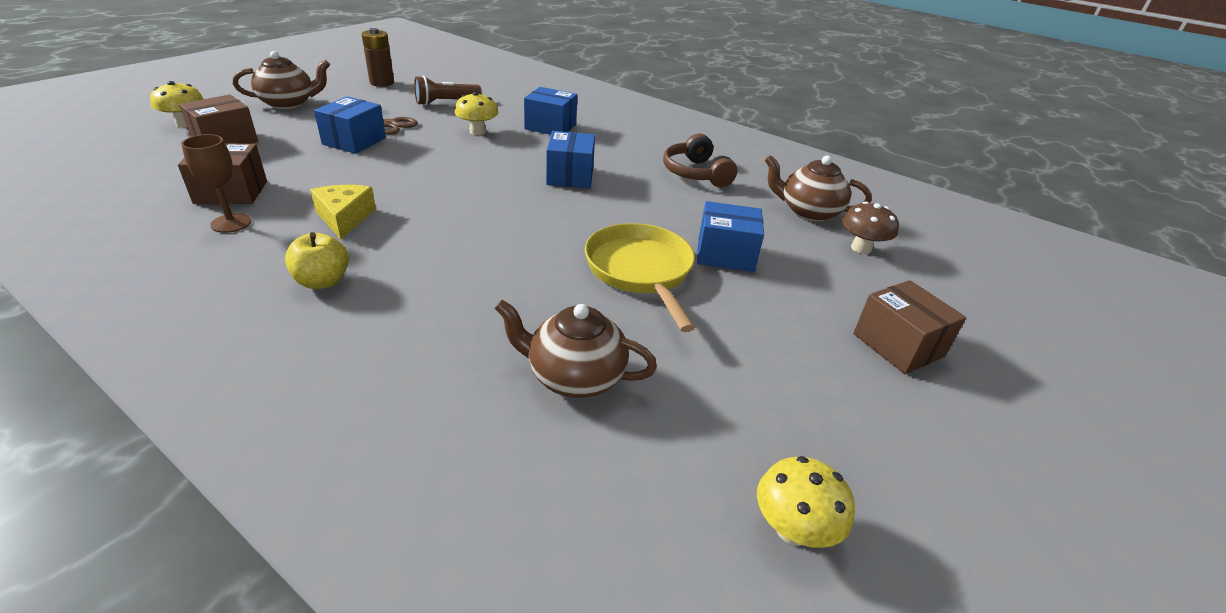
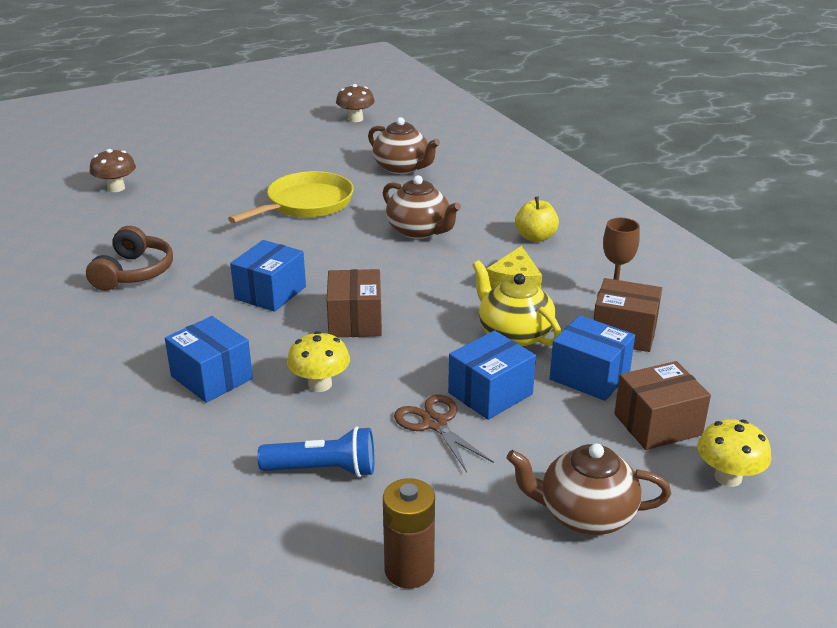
camera: 150 degrees left, 5 degrees down
brown flashlight [414,76,481,106] -> blue flashlight [257,426,374,477]
yellow pan [585,223,695,332] -> yellow pan turned 150 degrees counterclockwise [228,171,354,223]
blue box [697,201,764,272] -> blue box moved to [550,315,635,401]
yellow mushroom [757,456,855,548] -> brown mushroom [336,84,375,122]
brown teapot [765,155,872,221] -> brown teapot moved to [383,175,461,239]
brown box [853,280,966,374] -> brown box moved to [327,269,382,337]
none -> yellow teapot [472,260,561,347]

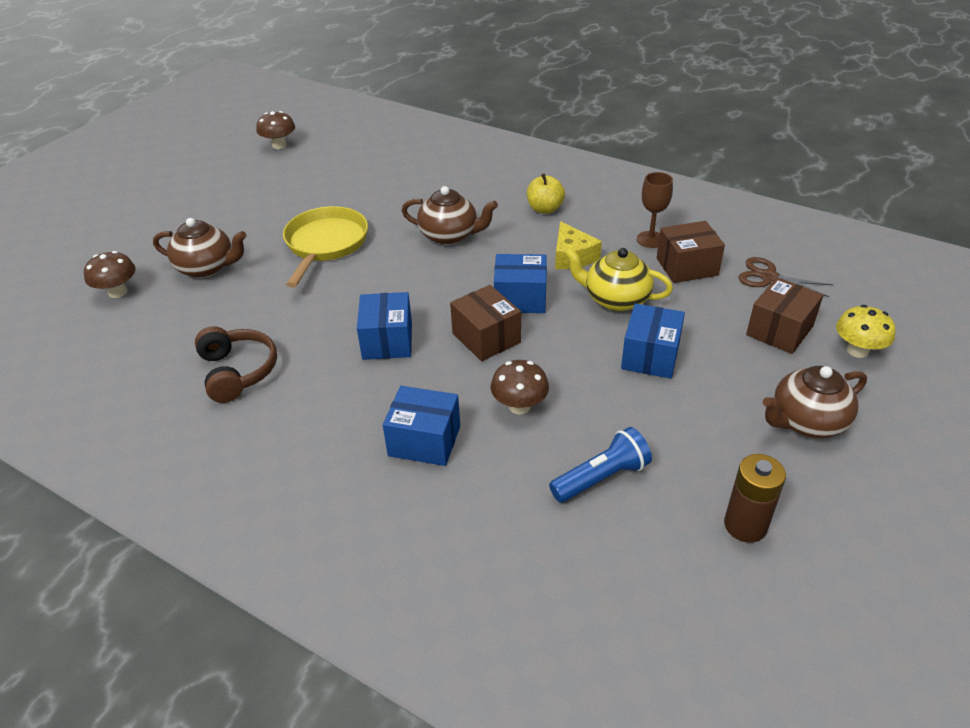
camera: 30 degrees left, 10 degrees up
yellow mushroom [287,331,350,392] -> brown mushroom [491,360,549,414]
brown teapot [368,117,440,174] -> brown teapot moved to [153,218,246,278]
brown scissors [394,394,494,472] -> brown scissors moved to [738,257,833,297]
blue box [550,315,635,401] -> blue box moved to [494,254,547,313]

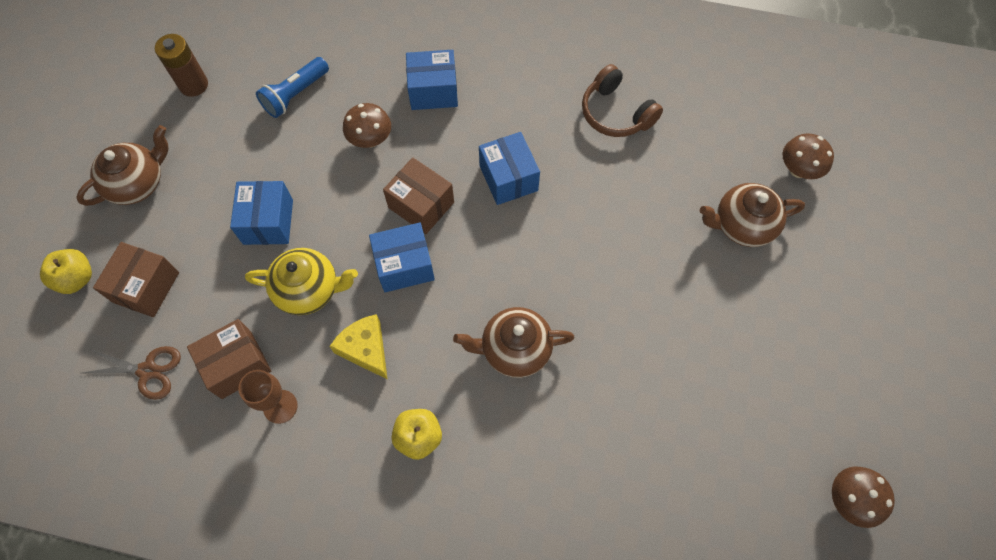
camera: 160 degrees right, 25 degrees up
yellow pan [283,206,368,288] -> none
yellow mushroom [836,305,896,358] -> yellow apple [40,249,92,294]

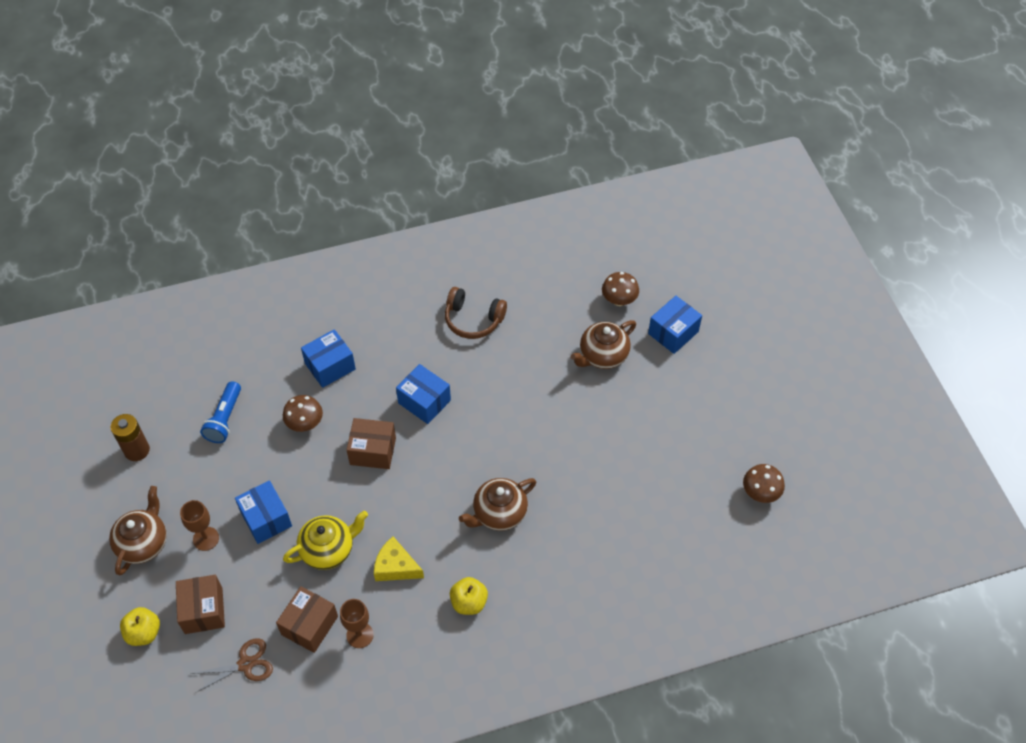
camera: 30 degrees left, 10 degrees down
blue box [369,223,435,292] -> blue box moved to [648,296,702,354]
none -> brown goblet [180,500,219,551]

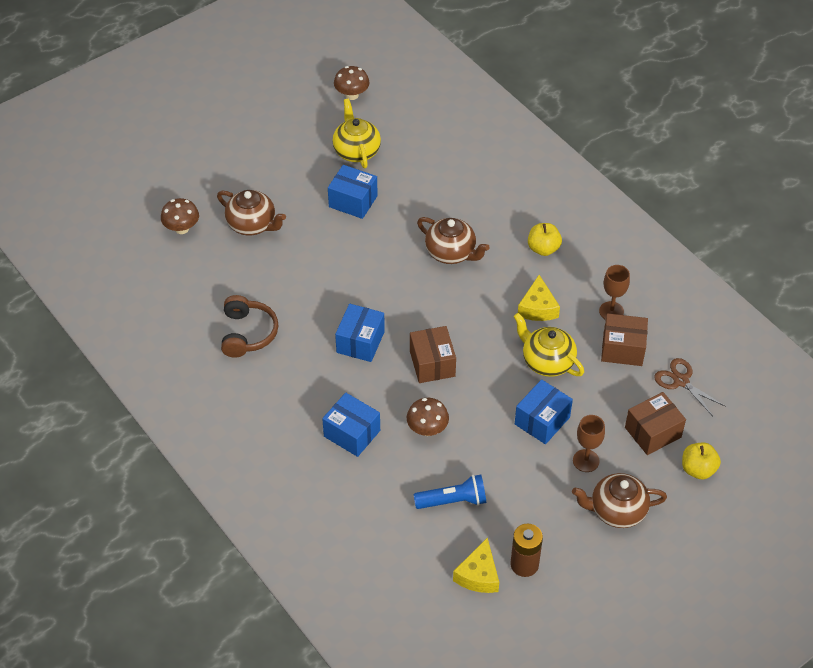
camera: 110 degrees left, 5 degrees down
blue box [648,296,702,354] -> blue box moved to [328,165,378,219]
none -> yellow teapot [332,99,381,168]
none -> yellow cheese [453,538,499,593]

